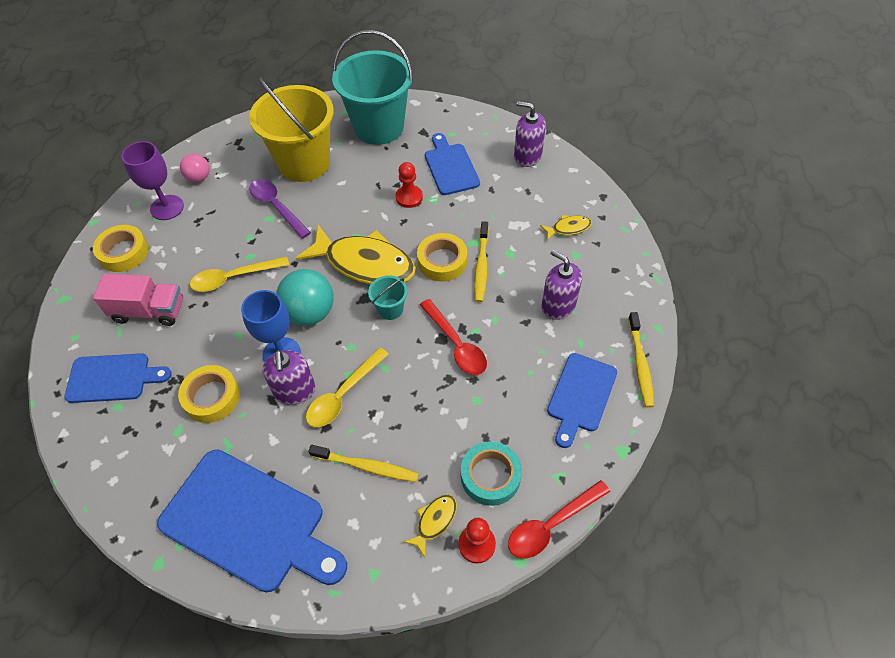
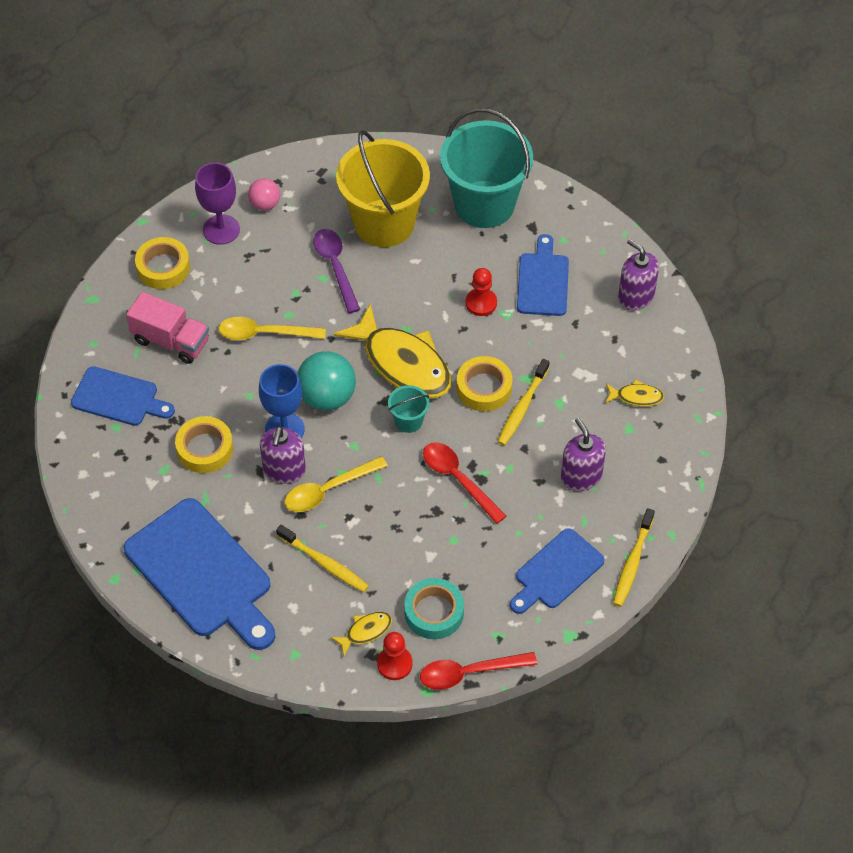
camera: 20 degrees right, 0 degrees up
red spoon [420,299,487,375] -> red spoon turned 150 degrees clockwise [423,442,506,524]

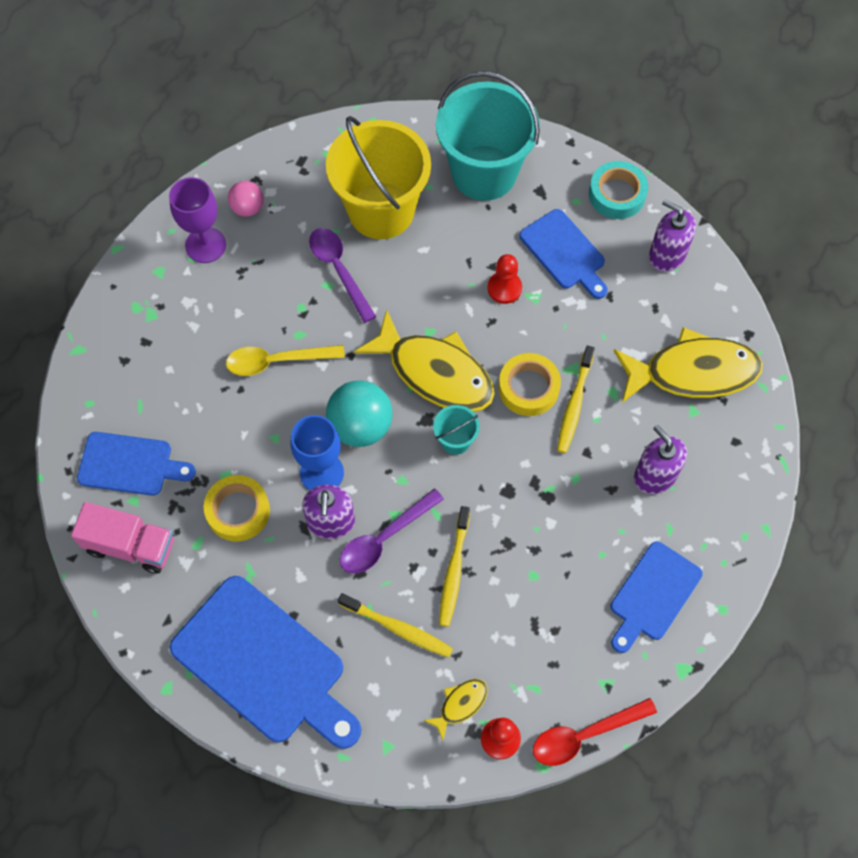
camera: 10 degrees left, 10 degrees up
pink truck [126,292,209,364] -> pink truck moved to [71,502,174,574]
yellow tape [135,237,190,289] -> none
yellow spoon [285,456,388,512] -> purple spoon [340,488,444,574]
turquoise tape [404,578,464,639] -> turquoise tape moved to [589,161,648,219]
red spoon [423,442,506,524] -> none
blue cutting board [517,234,569,316] -> blue cutting board turned 150 degrees clockwise [519,209,608,299]
yellow fish [605,379,664,407] -> yellow fish [614,327,763,403], size x2.28
yellow toothbrush [613,508,655,607] -> yellow toothbrush moved to [439,506,470,627]

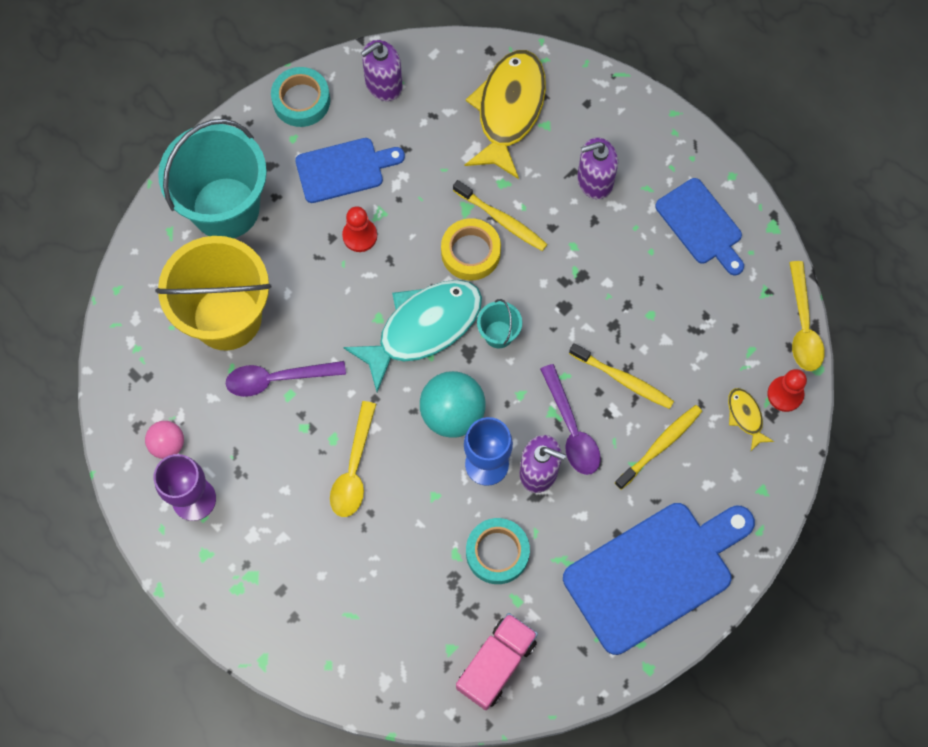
camera: 70 degrees left, 5 degrees up
blue cutting board [77,432,196,496] -> none
yellow tape [204,475,270,542] -> turquoise tape [466,518,530,584]
yellow fish [354,310,495,412] -> turquoise fish [343,280,482,392]
red spoon [533,698,657,766] -> yellow spoon [789,261,825,371]

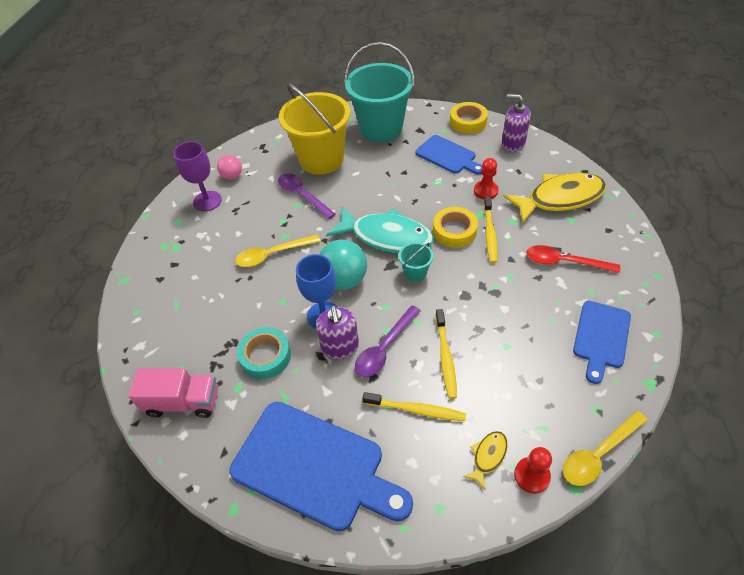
camera: 60 degrees right, 20 degrees down
turquoise tape [271,67,330,127] -> yellow tape [450,102,488,134]
red pawn [342,206,377,252] -> red pawn moved to [474,158,499,199]
purple soap dispenser [577,137,618,199] -> red spoon [527,245,620,273]

